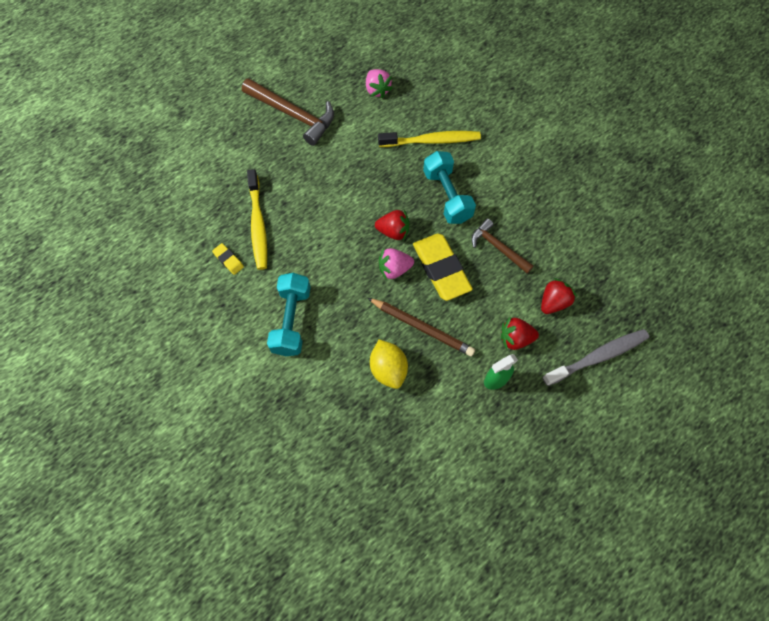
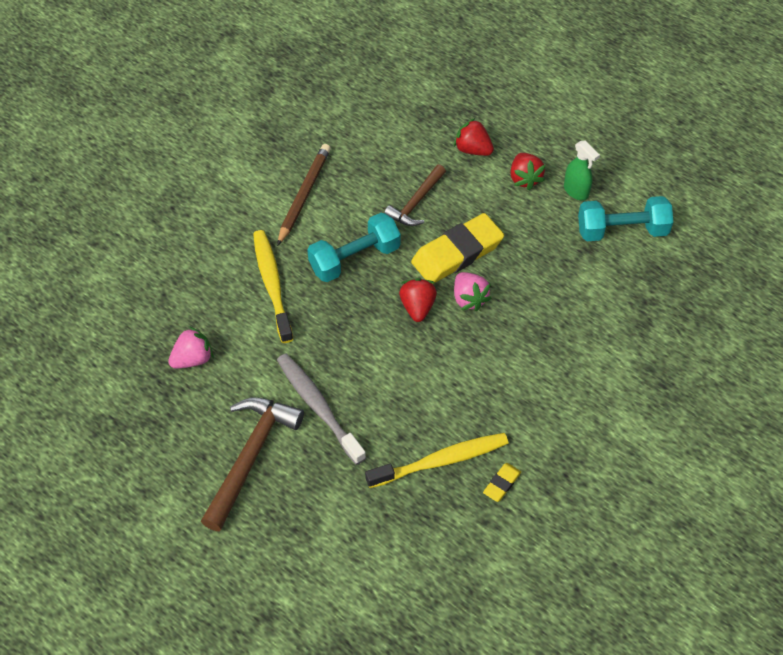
camera: 100 degrees left, 10 degrees down
turquoise dumbbell [267,273,311,356] -> turquoise dumbbell moved to [578,196,673,241]
brown pencil [368,298,475,357] -> brown pencil moved to [277,144,331,246]
yellow lemon [370,339,408,389] -> none
grey toothbrush [542,329,649,386] -> grey toothbrush moved to [277,354,366,465]

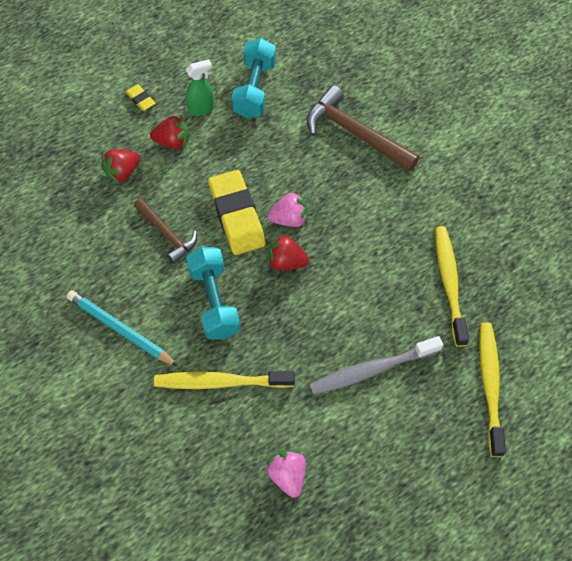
camera: 75 degrees left, 5 degrees up
brown hammer [201,398,304,532] -> brown hammer moved to [307,85,420,172]
brown pencil [277,144,331,246] -> turquoise pencil [67,290,178,366]
yellow eraser [483,463,521,502] -> yellow eraser moved to [125,84,156,111]
none -> yellow toothbrush [479,323,506,457]

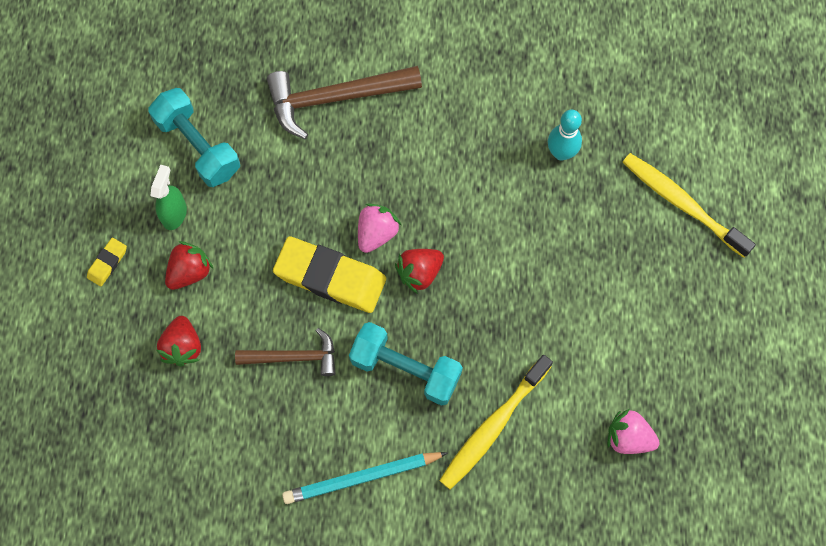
camera: 50 degrees left, 10 degrees up
yellow eraser [125,84,156,111] -> yellow eraser turned 60 degrees counterclockwise [87,238,127,286]
grey toothbrush [309,336,443,395] -> none
yellow toothbrush [435,226,469,347] -> turquoise bowling pin [548,110,582,161]

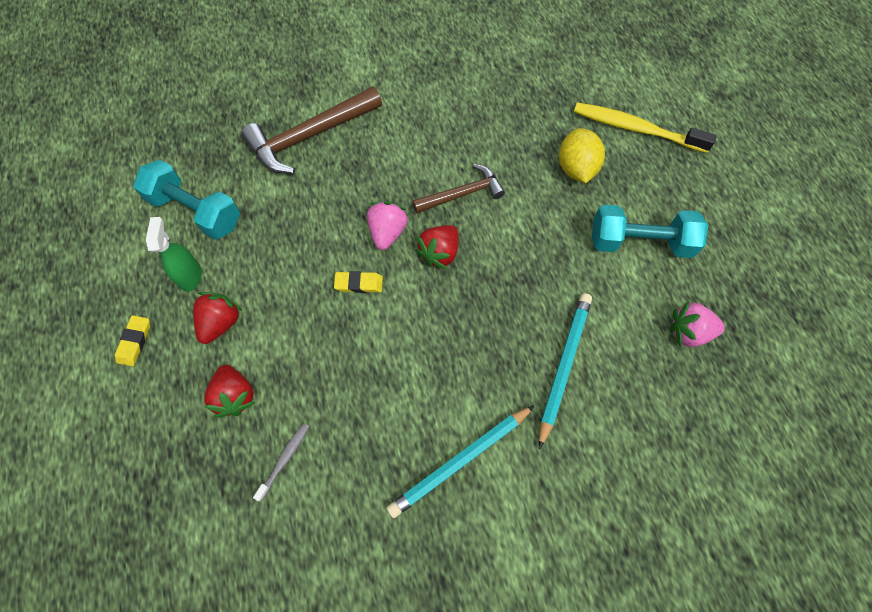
camera: 20 degrees left, 5 degrees down
brown hammer [235,328,336,376] -> brown hammer moved to [413,164,505,213]
yellow eraser [273,236,386,313] -> yellow eraser [334,271,383,293], size x0.45
turquoise dumbbell [349,322,463,406] -> turquoise dumbbell moved to [592,205,708,258]
yellow toothbrush [439,355,553,490] -> turquoise pencil [539,293,592,449]
turquoise bowling pin [548,110,582,161] -> none
none -> grey toothbrush [253,423,309,501]
none -> yellow lemon [559,128,605,183]

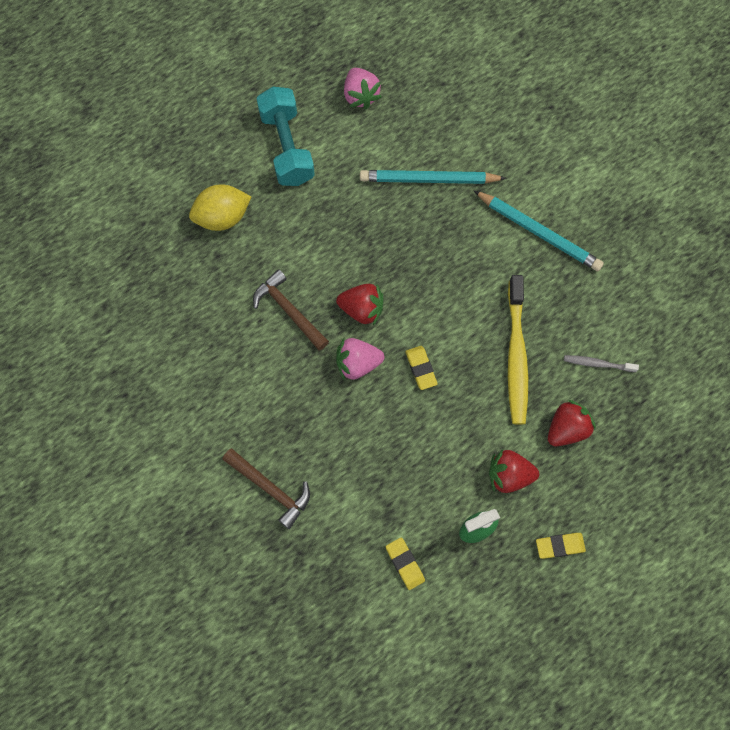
camera: 110 degrees left, 5 degrees up
turquoise dumbbell [133,160,240,240] -> yellow eraser [386,537,425,590]
brown hammer [241,86,382,174] -> brown hammer [222,448,310,529], size x0.62
yellow toothbrush [574,102,717,153] -> yellow toothbrush moved to [508,275,528,425]

